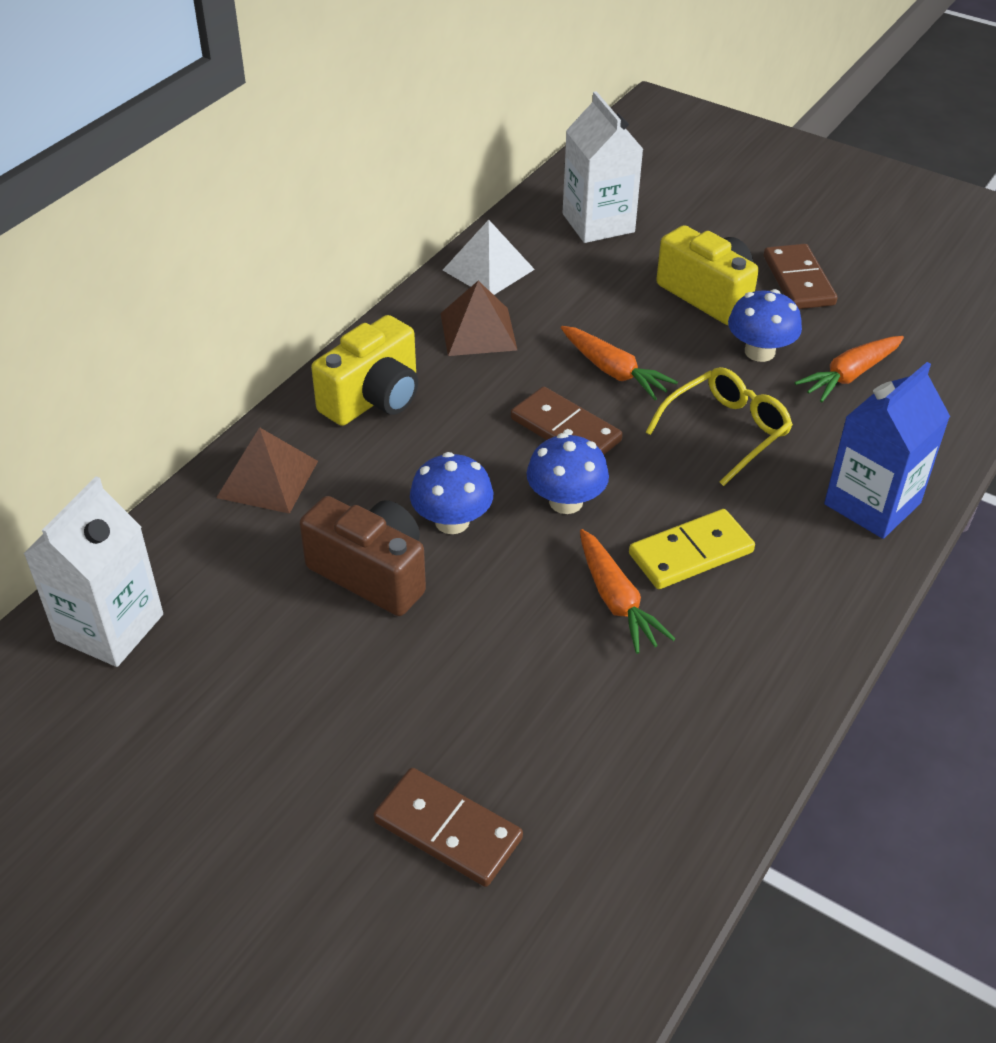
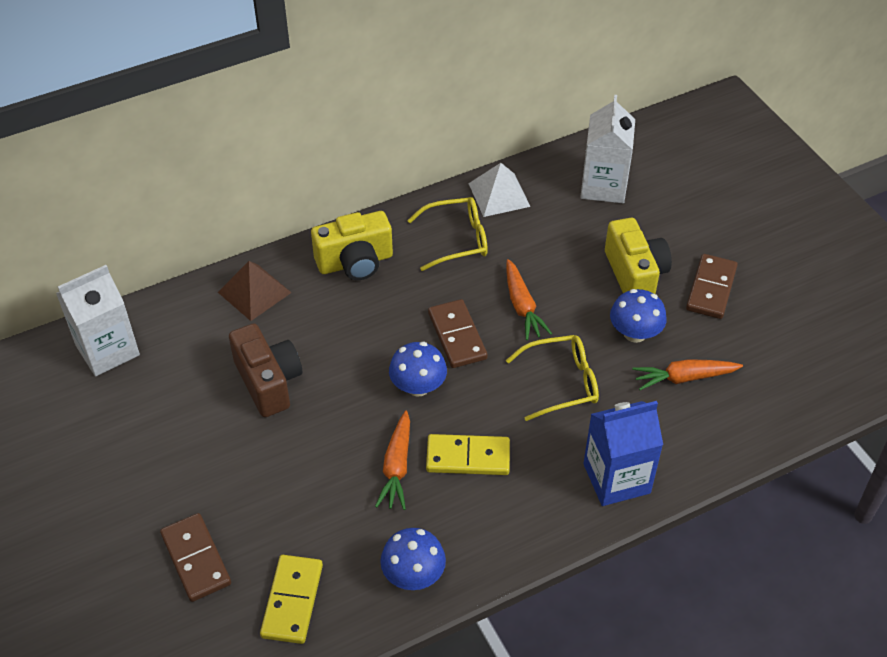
camera: 30 degrees right, 5 degrees up
blue mushroom [410,452,493,534] -> blue mushroom moved to [380,528,446,590]
brown pyramid [440,281,517,356] -> yellow glasses [407,197,488,271]
none -> yellow domino [260,555,323,644]

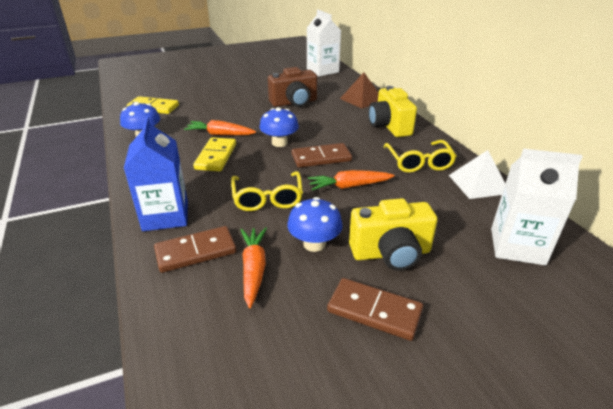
camera: 95 degrees right, 15 degrees down
brown domino [160,513,231,602] -> brown domino moved to [154,226,237,273]

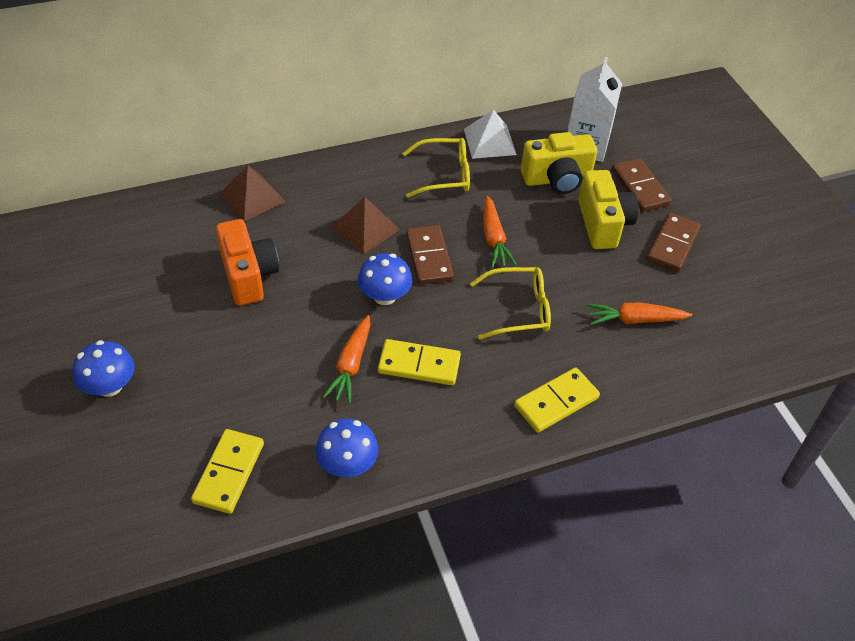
camera: 90 degrees left, 15 degrees up
blue carton [124,116,188,231] -> yellow domino [514,368,600,433]
brown domino [154,226,237,273] -> brown domino moved to [612,158,671,212]
brown camera [268,67,317,107] -> orange camera [216,219,279,306]
blue mushroom [287,197,343,252] -> blue mushroom moved to [73,340,135,397]
white carton [307,10,341,76] -> none
yellow camera [368,86,417,137] -> yellow camera moved to [521,132,597,194]
none -> brown pyramid [331,197,400,254]

